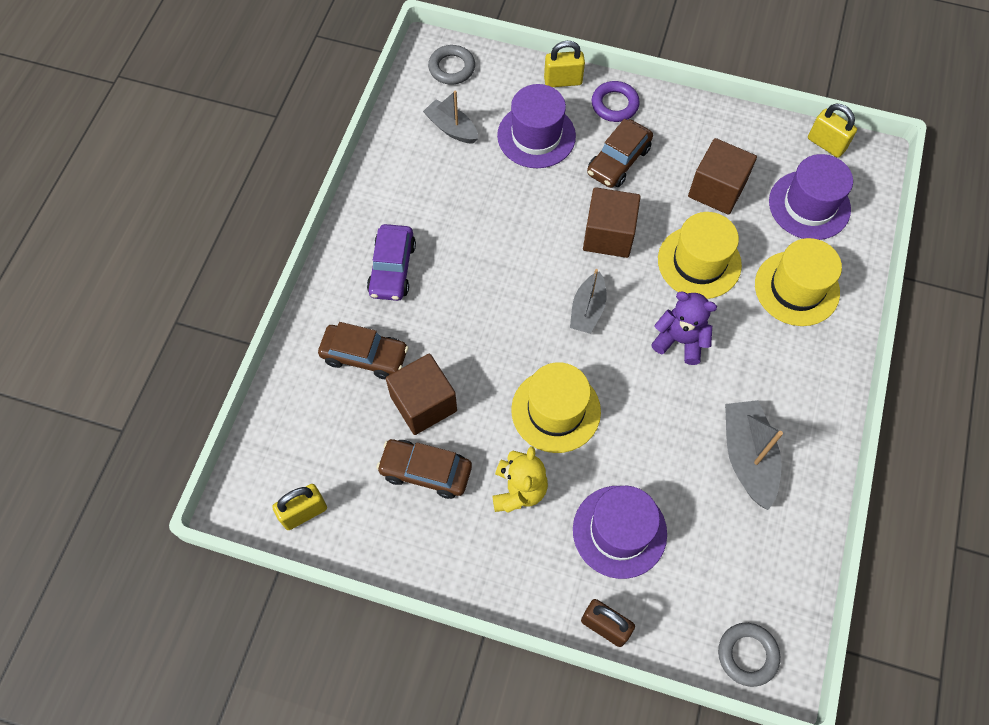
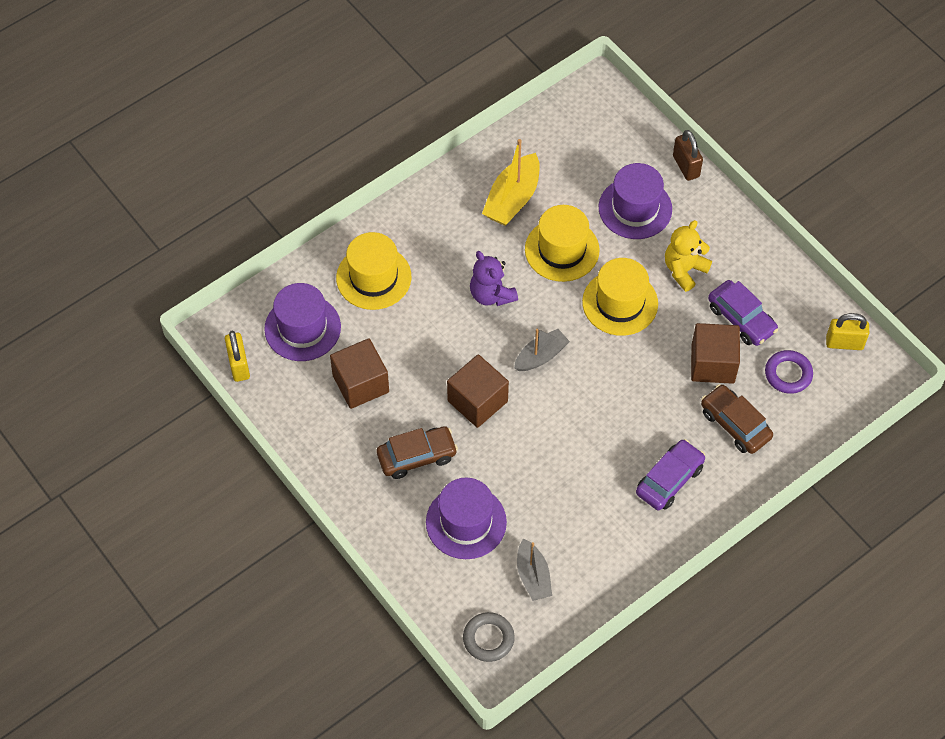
camera: 145 degrees left, 5 degrees down
brown car [377,439,472,499] -> purple car [708,280,778,346]
yellow padlock [544,41,585,87] -> none
purple ring [592,81,640,122] -> purple ring moved to [765,350,813,394]
yellow hat [658,212,742,299] -> yellow hat moved to [525,205,599,282]
grey ring [718,623,780,687] -> none
grey boat [725,400,783,510] -> yellow boat [482,139,540,226]

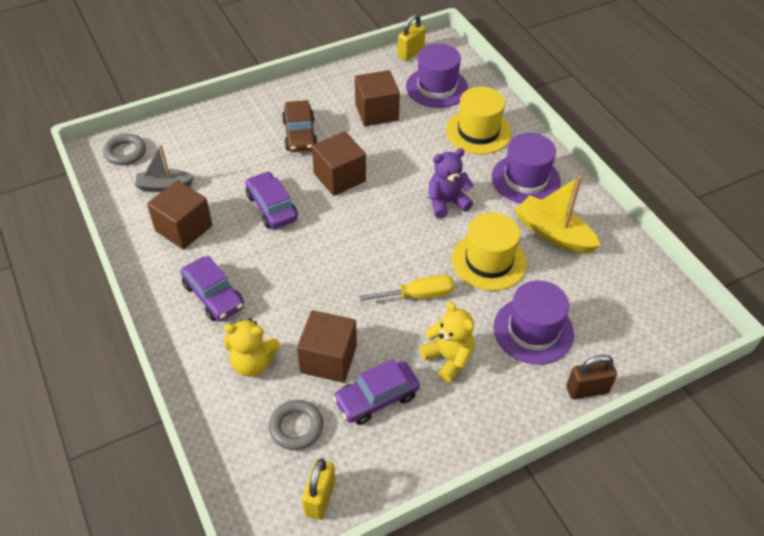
camera: 100 degrees right, 10 degrees down
yellow padlock [225,330,250,382] -> yellow padlock turned 45 degrees counterclockwise [398,14,426,61]
purple hat [426,477,507,559] -> purple hat moved to [491,133,561,203]
grey boat [514,329,570,371] -> none
yellow hat [582,258,658,336] -> yellow screwdriver [359,275,455,301]
brown car [701,384,773,454] -> yellow teddy bear [223,318,280,377]
purple ring [765,350,813,394] -> grey ring [269,400,323,450]
none -> brown cube [147,180,212,249]
none -> purple car [245,171,298,229]

